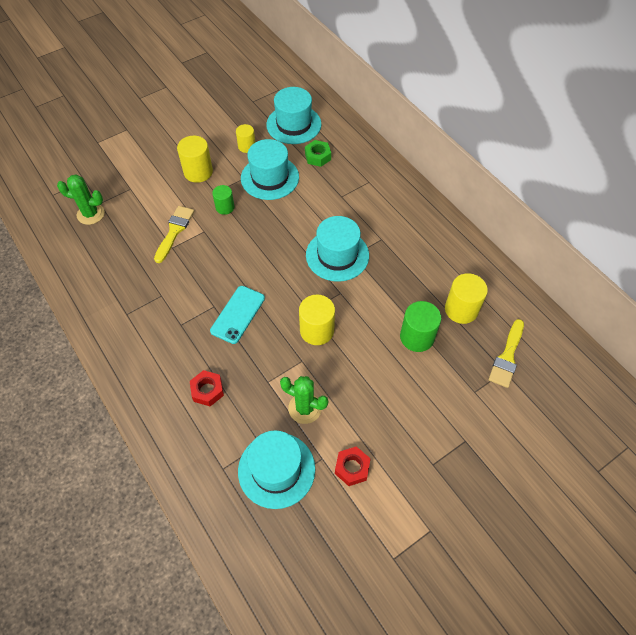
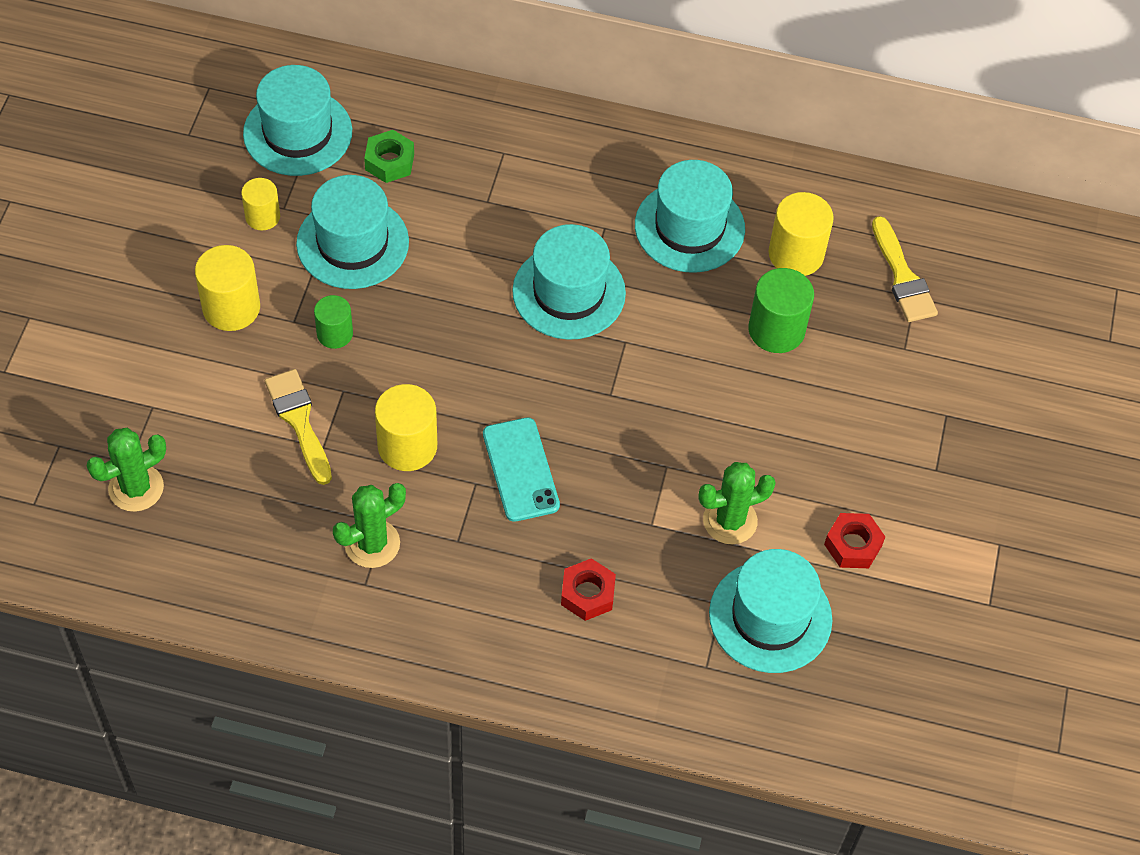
camera: 45 degrees left, 0 degrees up
yellow cylinder [299,295,335,345] -> yellow cylinder moved to [375,384,437,471]
none -> green cactus [333,483,406,568]
none -> turquoise hat [635,160,745,273]

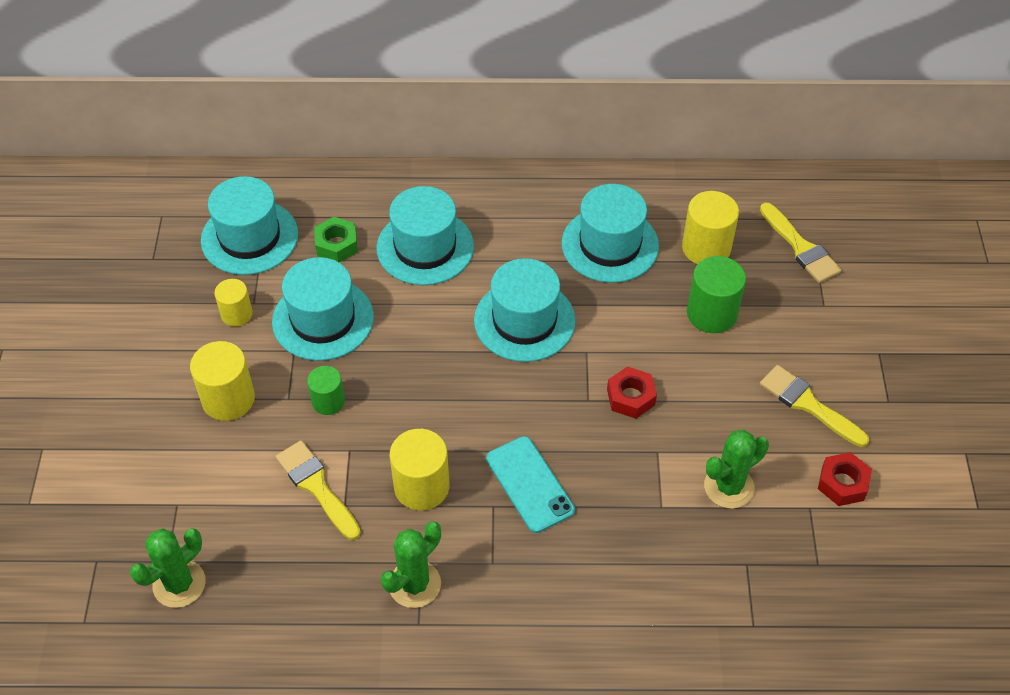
camera: 10 degrees left, 5 degrees down
red nut [561,558,616,621] -> red nut moved to [607,366,657,419]
turquoise hat [709,549,832,673] -> turquoise hat moved to [377,186,474,285]
none -> yellow brush [760,365,869,447]

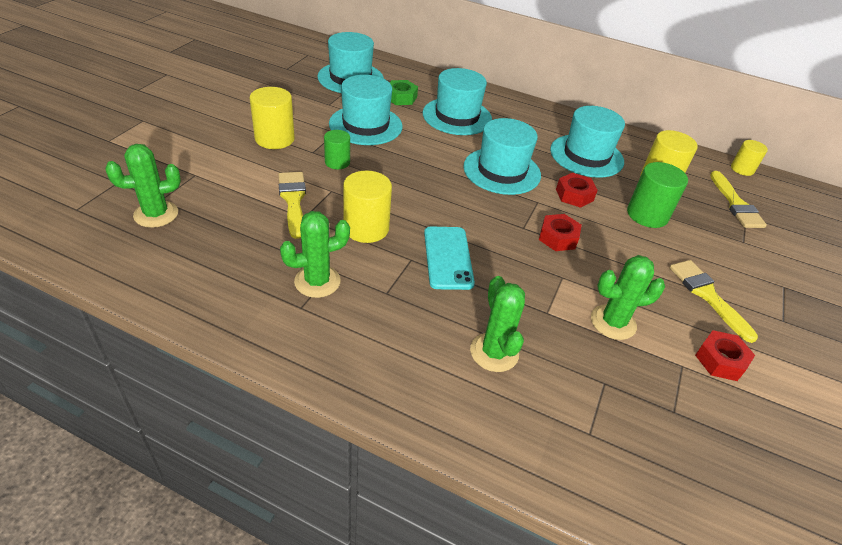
camera: 20 degrees right, 10 degrees down
yellow cylinder [214,279,253,327] -> yellow cylinder moved to [731,140,768,176]
none -> green cactus [470,276,525,372]
none -> red nut [556,173,598,208]

